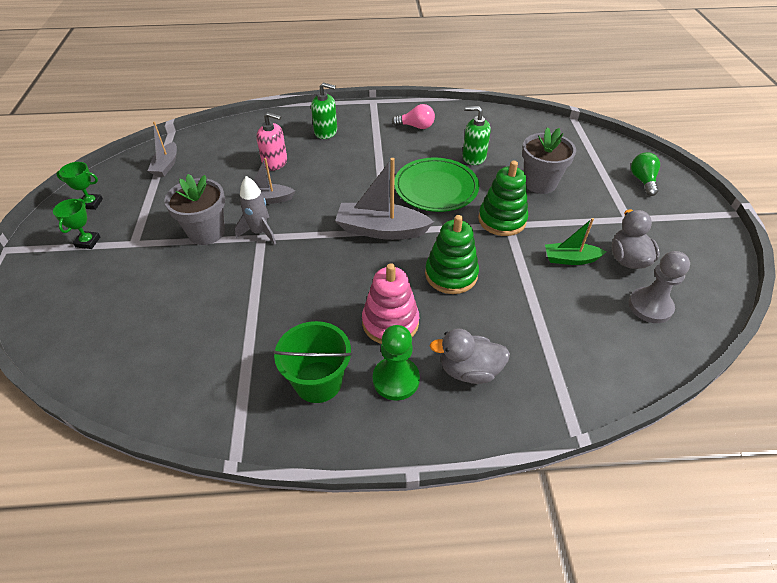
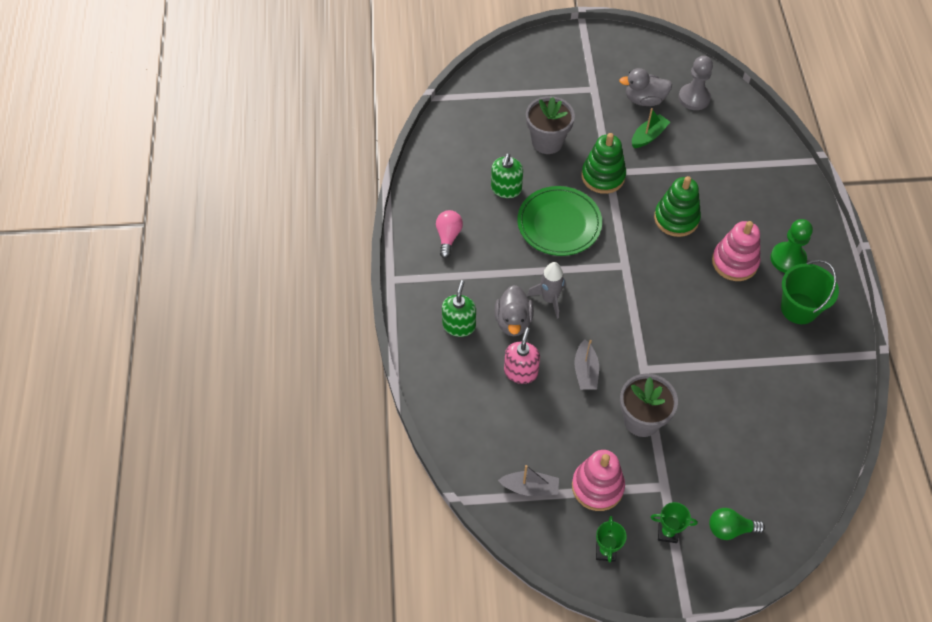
camera: 90 degrees left, 10 degrees up
grey rocket [235,176,276,244] -> grey rocket moved to [527,262,566,319]
grey boat [335,158,434,240] -> none
grey duck [430,328,510,384] -> grey duck moved to [495,285,534,336]
green boat [545,218,606,265] -> green boat turned 135 degrees counterclockwise [632,108,670,148]
green light bulb [631,152,660,196] -> green light bulb moved to [709,508,765,540]
none -> pink stacking toy [572,450,625,511]

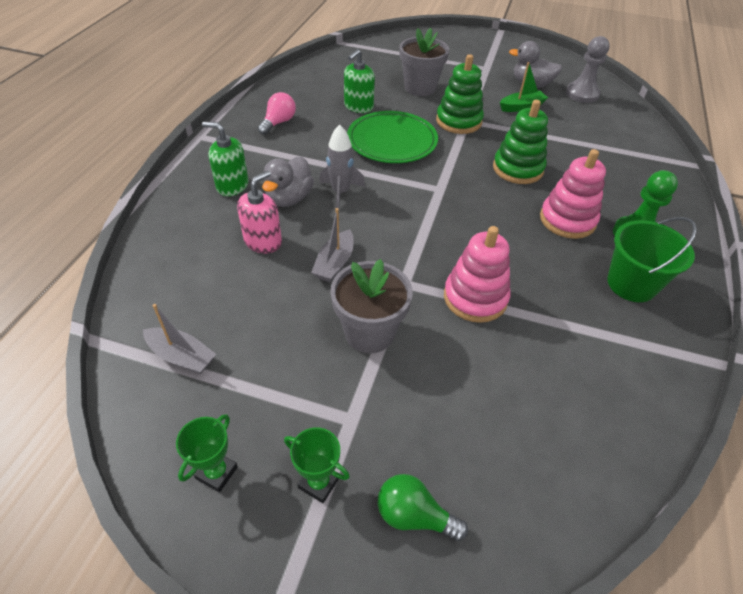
camera: 20 degrees right, 10 degrees down
green soap dispenser [442,280,476,337] -> green soap dispenser turned 105 degrees counterclockwise [202,122,248,196]
pink stacking toy [572,450,625,511] -> pink stacking toy moved to [444,226,510,323]

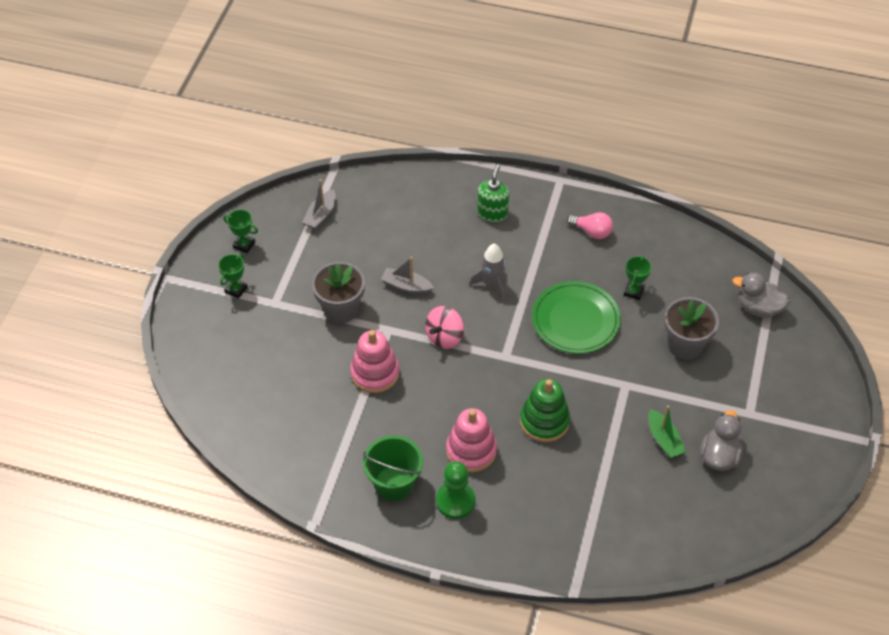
camera: 90 degrees right, 5 degrees up
pink soap dispenser [237,171,282,253] -> none
grey duck [262,156,314,207] -> grey duck moved to [732,272,790,318]
green soap dispenser [344,49,375,113] -> green trophy [624,256,652,300]
green light bulb [378,474,468,541] -> none
green stacking toy [436,54,484,134] -> none
grey pawn [566,36,610,103] -> none
none -> pink spinning top [425,306,464,349]

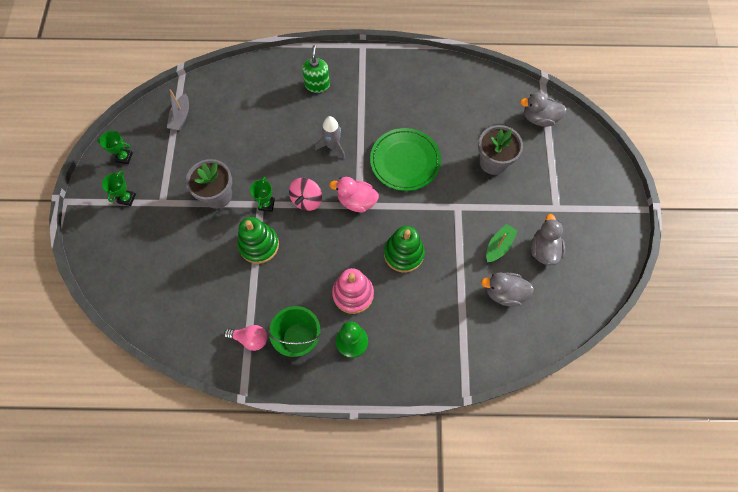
camera: 15 degrees left, 15 degrees up
pink stacking toy [350,330,399,393] -> green stacking toy [238,217,279,264]
grey boat [381,257,434,294] -> none
pink light bulb [567,212,613,239] -> pink light bulb moved to [224,325,267,351]
green trophy [624,256,652,300] -> green trophy moved to [250,177,275,212]
green boat [648,405,686,458] -> green boat turned 105 degrees counterclockwise [486,224,518,262]
none -> pink duck [329,177,379,212]
none -> grey duck [481,272,534,307]

